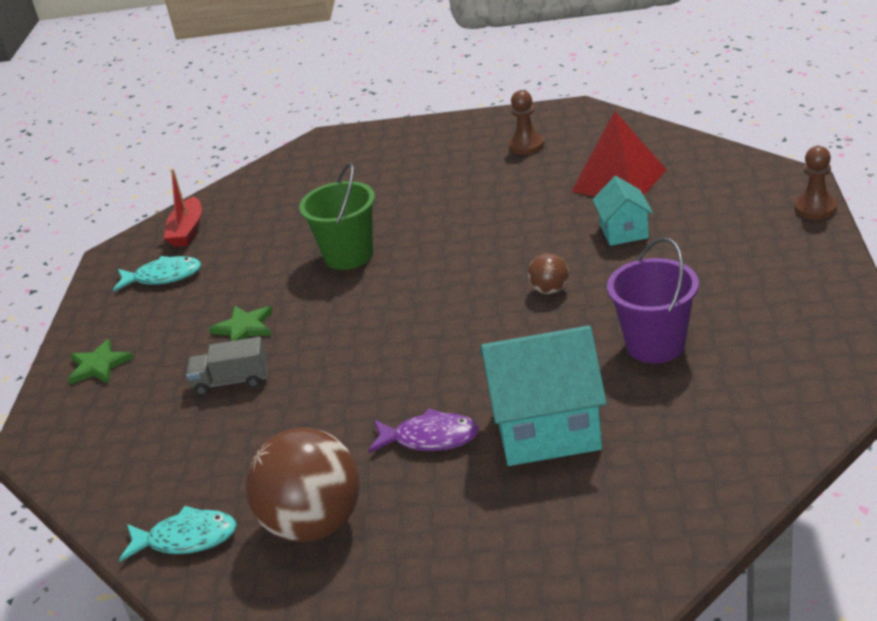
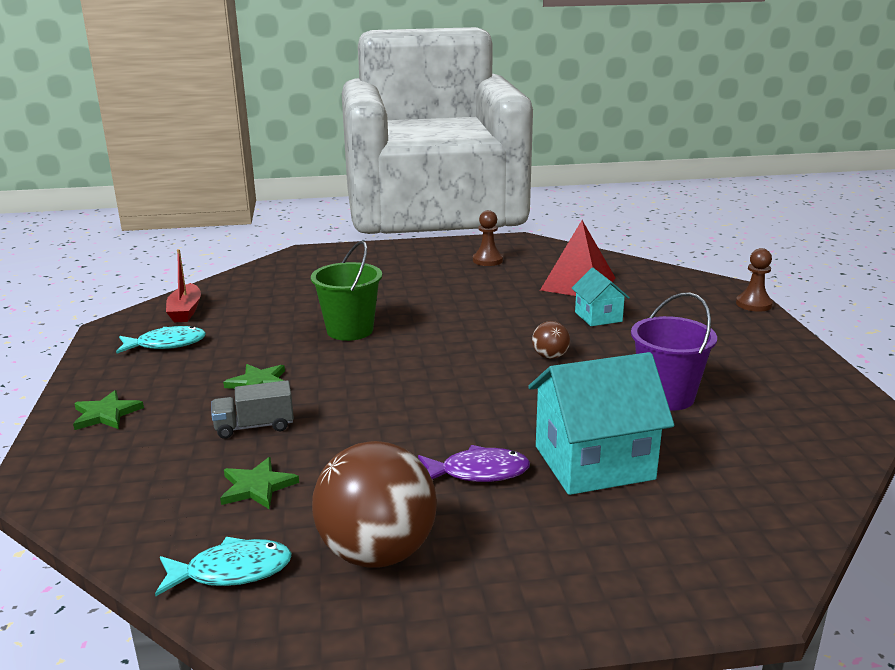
camera: 15 degrees left, 10 degrees down
none -> green star [220,457,299,509]

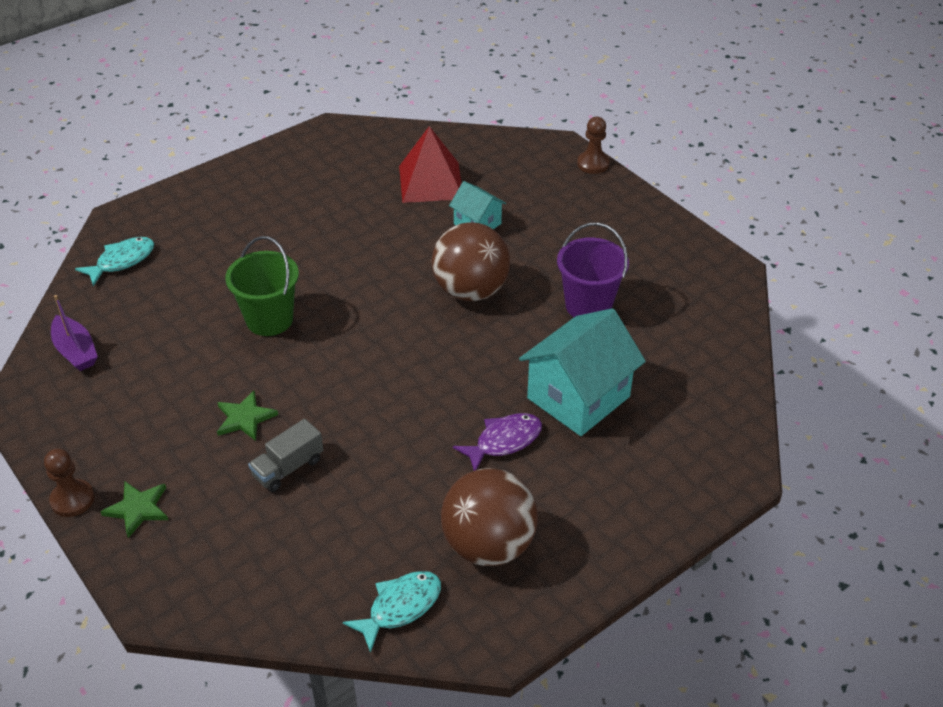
camera: 30 degrees left, 20 degrees up
turquoise fish [116,326,206,354] -> turquoise fish moved to [75,237,154,286]
red boat [166,249,201,322] -> purple boat [51,295,98,371]
green star [220,457,299,509] -> none
brown pawn [473,210,503,266] -> brown pawn moved to [44,449,95,517]
brown ball [532,321,570,359] -> brown ball [431,222,510,301], size x2.23

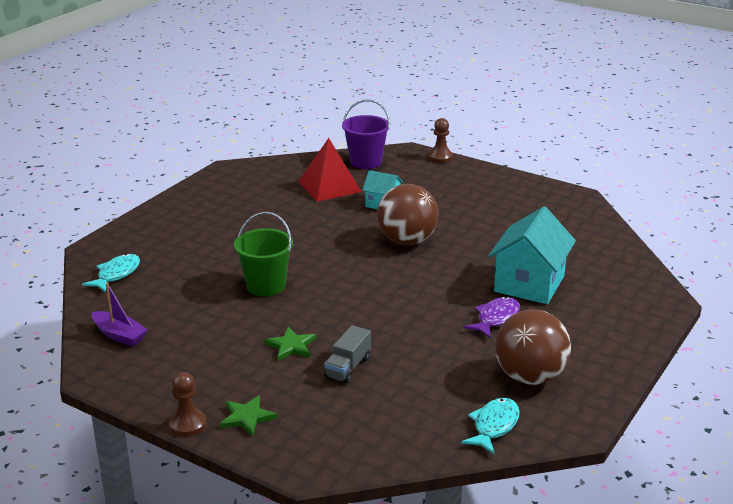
camera: 20 degrees left, 15 degrees down
purple bucket [557,223,629,317] -> purple bucket moved to [342,99,390,169]

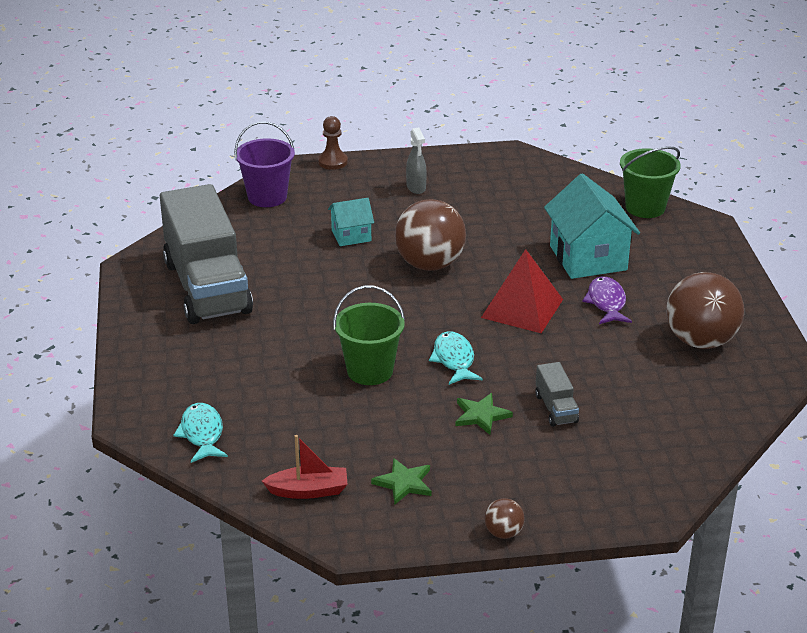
camera: 40 degrees left, 5 degrees up
purple boat [92,282,148,347] -> red boat [262,435,347,499]
brown pawn [169,372,206,436] -> brown ball [484,498,525,539]
green star [220,396,277,437] -> green star moved to [371,458,432,504]
red pyramid [298,138,362,202] -> red pyramid moved to [481,249,563,333]
turquoise fish [461,398,520,455] -> turquoise fish moved to [429,331,483,385]
none -> grey truck [160,184,253,324]
none -> grey spray bottle [406,128,427,194]
none -> green bucket [620,146,681,218]

